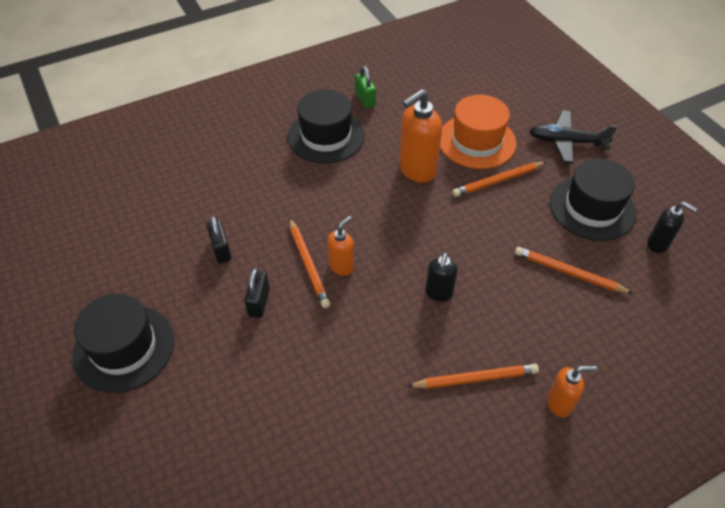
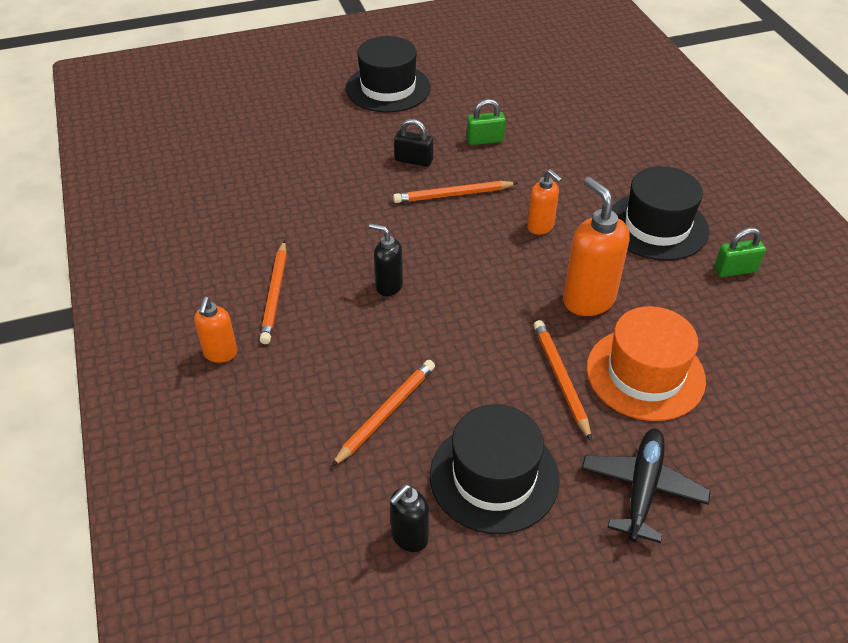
camera: 100 degrees right, 5 degrees down
black padlock [207,215,231,263] -> green padlock [467,99,506,145]
orange soap dispenser [327,216,354,276] -> orange soap dispenser moved to [527,169,562,235]

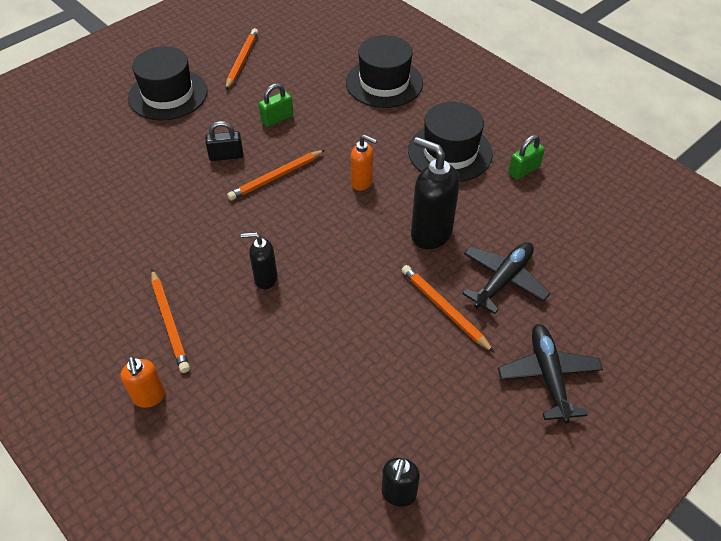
camera: 25 degrees left, 5 degrees up
orange pencil [331,360,435,467] -> orange pencil moved to [225,28,258,90]
black hat [430,404,560,534] -> black hat moved to [346,35,423,108]
orange soap dispenser [563,177,630,316] -> black soap dispenser [411,137,460,249]
orange hat [586,306,706,421] -> black plane [462,242,550,314]

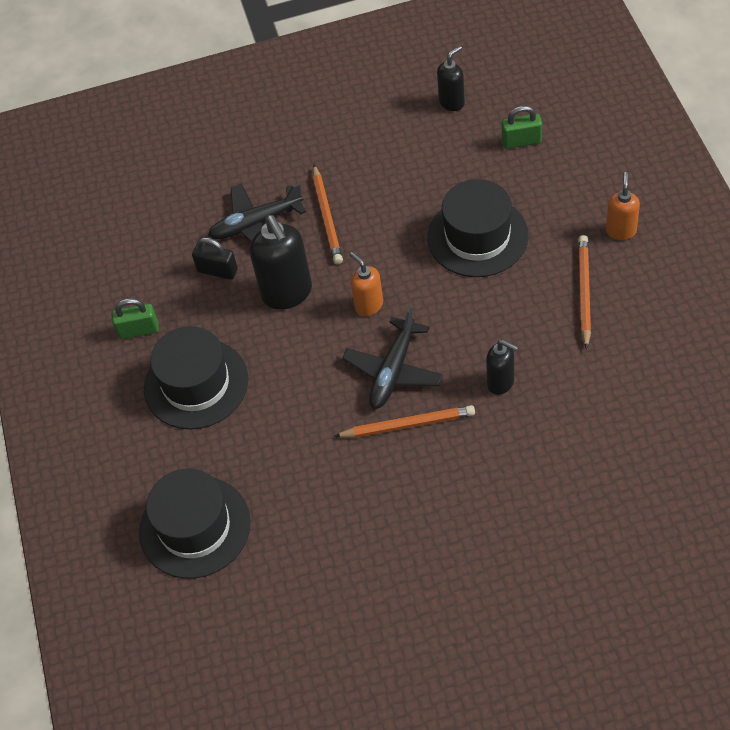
camera: 145 degrees left, 5 degrees up
black hat [128,46,208,120] -> black hat moved to [427,179,529,277]
black padlock [205,121,243,161] -> black padlock moved to [192,237,238,280]
orange pencil [225,28,258,90] -> none
black soap dispenser [241,232,277,289] -> black soap dispenser moved to [486,340,518,395]
green padlock [259,83,293,127] -> green padlock moved to [502,106,542,149]
orange soap dispenser [351,135,377,191] -> orange soap dispenser moved to [350,252,383,316]
black plane [498,324,603,423] -> black plane moved to [342,306,443,409]

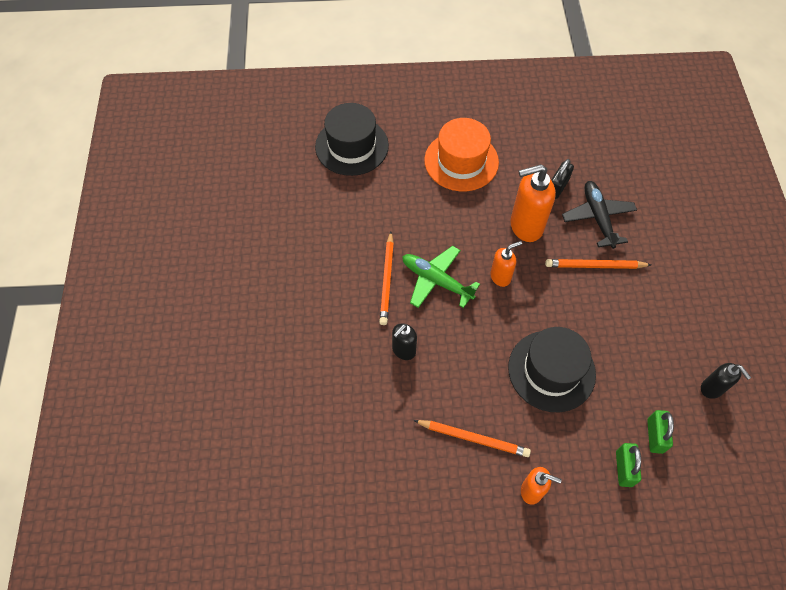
camera: 95 degrees right, 5 degrees up
green padlock [111,298,159,339] -> green padlock moved to [616,443,641,487]
black hat [144,326,248,430] -> orange hat [424,118,499,191]
black soap dispenser [250,215,312,310] -> orange soap dispenser [510,164,556,242]
black plane [342,306,443,409] -> green plane [402,246,480,308]

